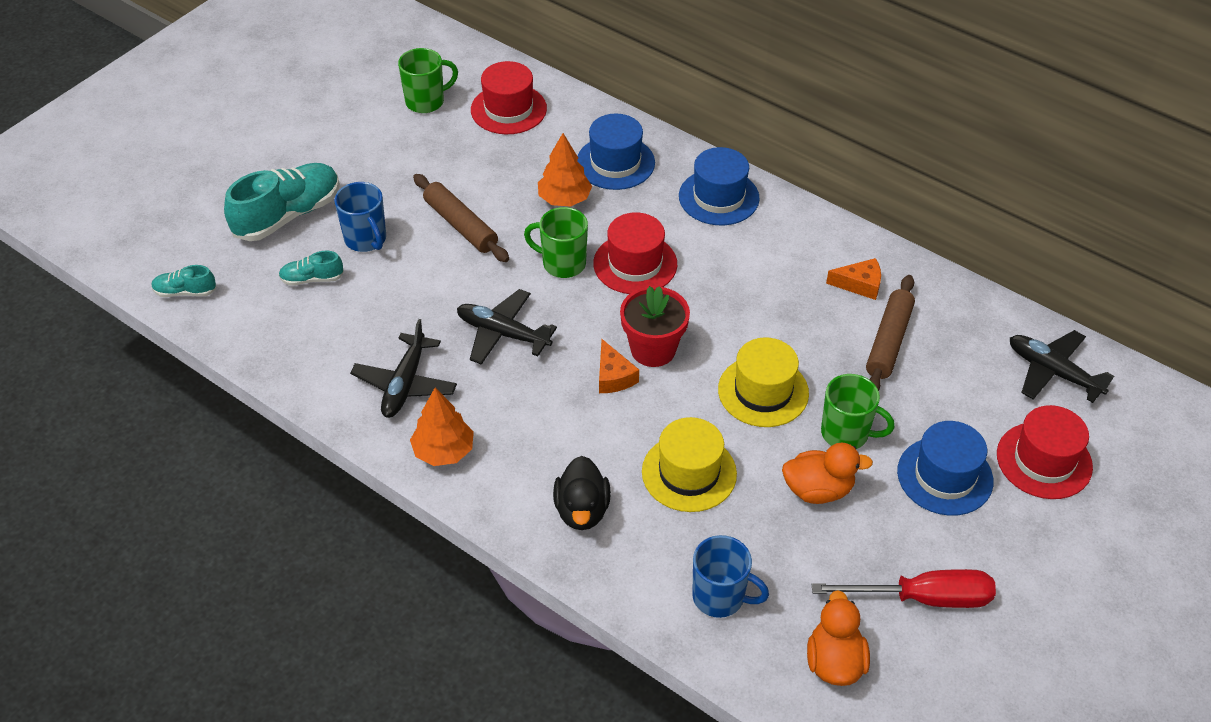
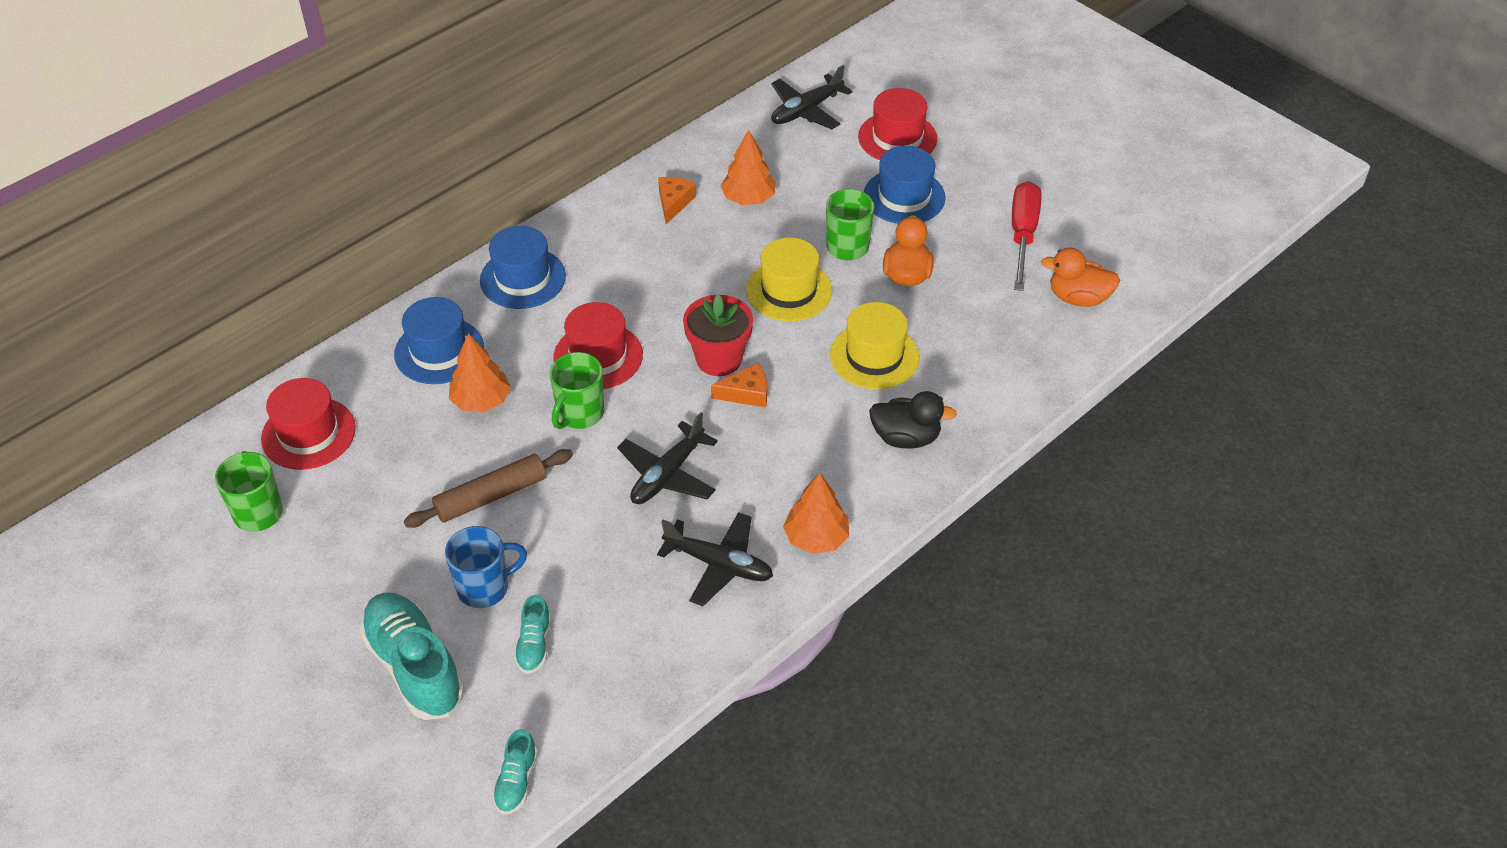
camera: 80 degrees left, 0 degrees up
blue mug [692,535,769,618] -> none
brown rolling pin [866,275,915,391] -> orange tree [720,130,775,205]

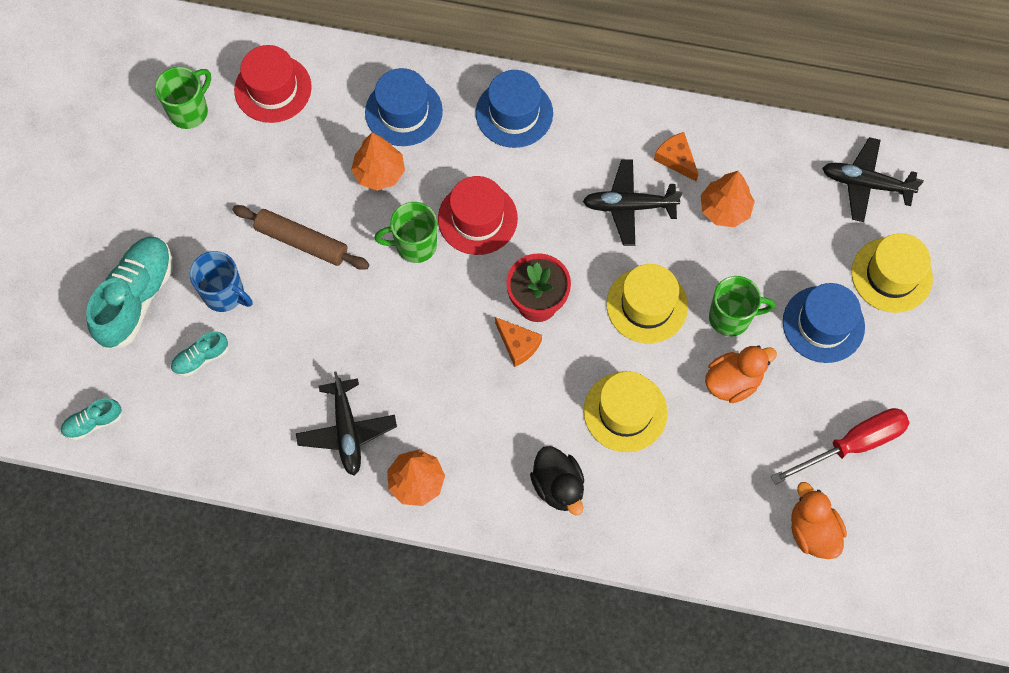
camera: 55 degrees right, 20 degrees up
black plane [617,412,718,504] -> black plane moved to [583,159,682,246]
orange cheese [658,177,696,224] -> orange cheese turned 105 degrees counterclockwise [654,132,699,182]
red hat [858,88,937,160] -> yellow hat [852,233,933,313]

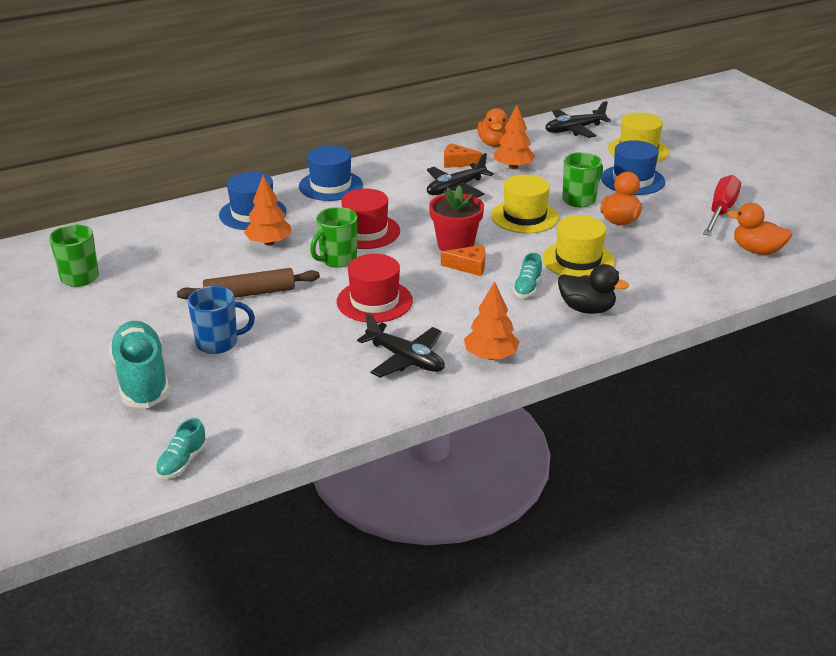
camera: 40 degrees left, 35 degrees down
turquoise shoe [171,331,228,377] -> turquoise shoe moved to [513,253,542,298]
red hat [234,45,312,123] -> red hat moved to [337,254,413,323]
none -> orange duck [477,108,508,147]

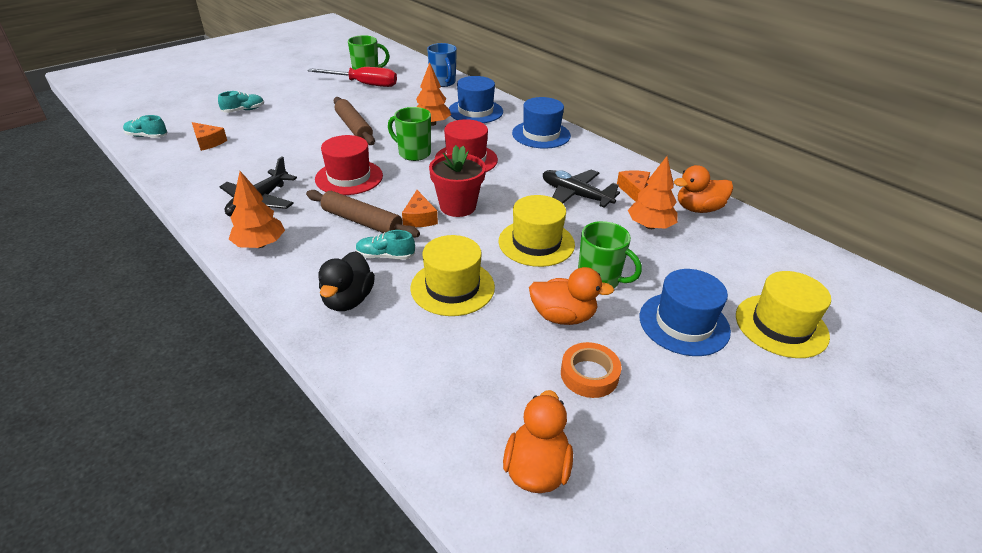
camera: 75 degrees right, 5 degrees up
turquoise shoe [109,321,170,408] -> turquoise shoe [218,91,264,113], size x0.49
blue mug [187,286,255,354] -> blue mug moved to [427,43,457,87]
black plane [545,101,611,138] -> none
red screwdriver [703,175,741,236] -> red screwdriver moved to [307,67,397,87]
none -> orange cheese [192,122,227,151]
none -> brown rolling pin [306,190,420,238]
none -> orange tape [561,342,622,398]

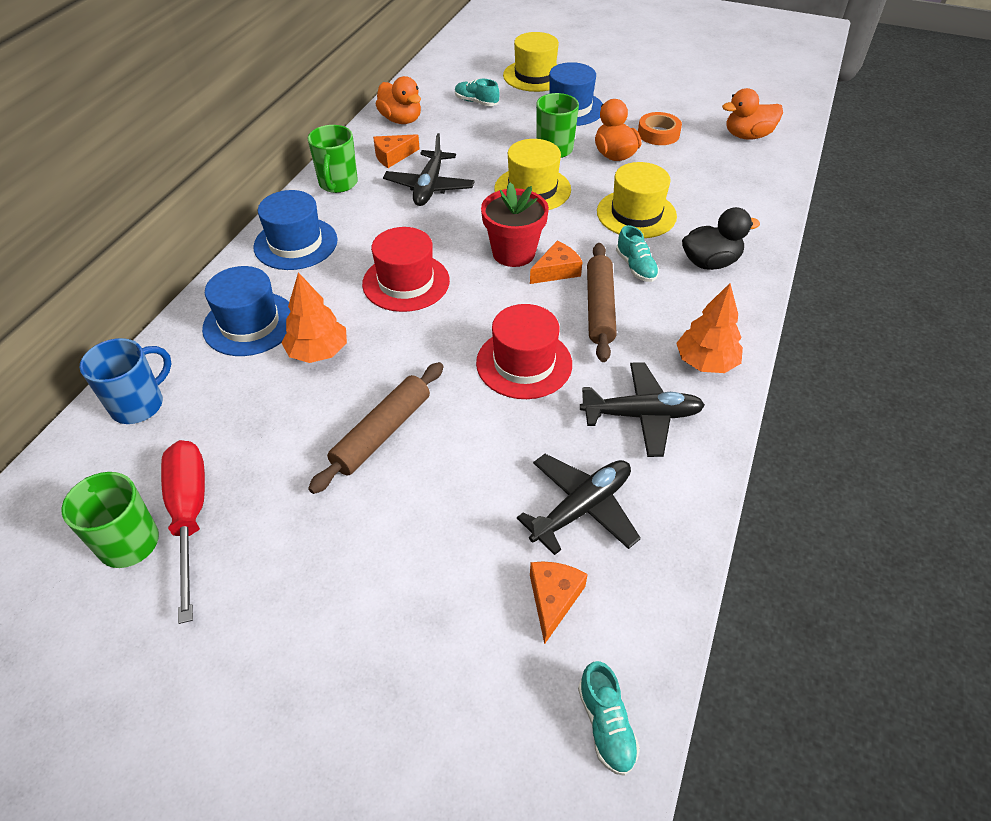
camera: 115 degrees left, 10 degrees up
turquoise shoe [218,91,264,113] -> turquoise shoe moved to [455,79,500,106]
green mug [388,107,431,161] -> green mug moved to [308,125,358,193]
orange tree [628,156,678,229] -> none
none -> black plane [517,454,641,555]

